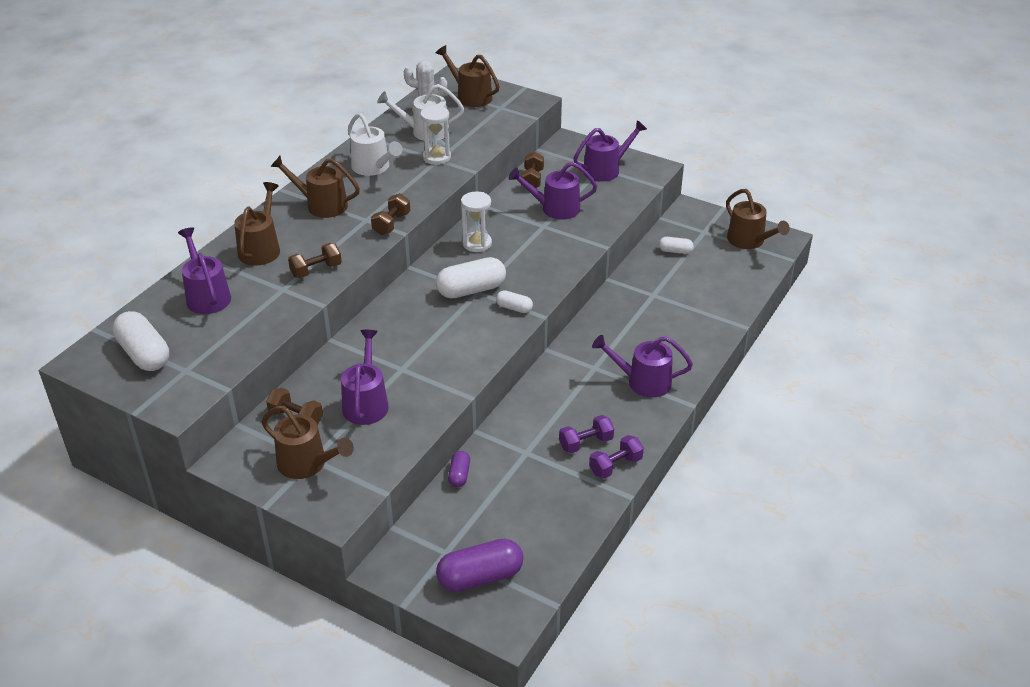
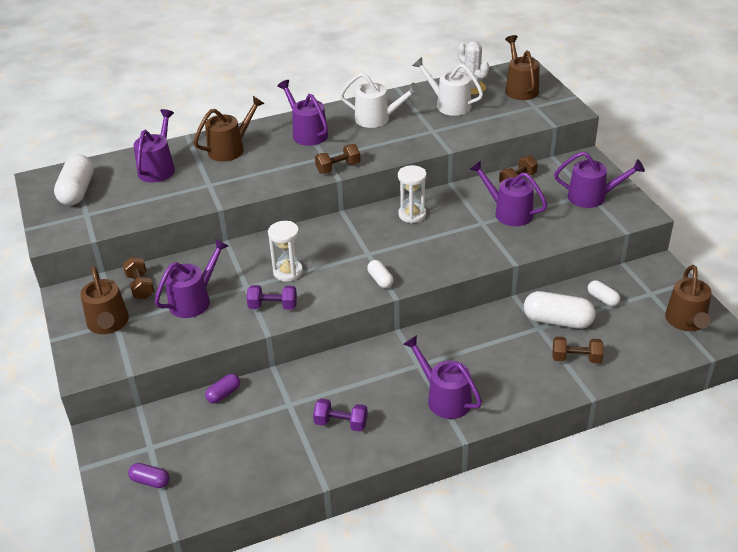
camera: 40 degrees right, 0 degrees up
brown watering can [270,156,360,218] -> purple watering can [277,80,328,146]
brown dumbbell [288,243,342,278] -> brown dumbbell moved to [553,337,603,364]
white watering can [348,113,403,176] -> white watering can turned 75 degrees counterclockwise [340,73,420,128]
white hourglass [420,105,451,165] -> white hourglass moved to [268,221,303,282]
white capsule [436,257,506,298] -> white capsule moved to [524,291,595,329]
purple capsule [436,539,523,592] -> purple capsule [128,463,169,488], size x0.53
purple dumbbell [589,435,644,478] -> purple dumbbell moved to [247,285,297,310]

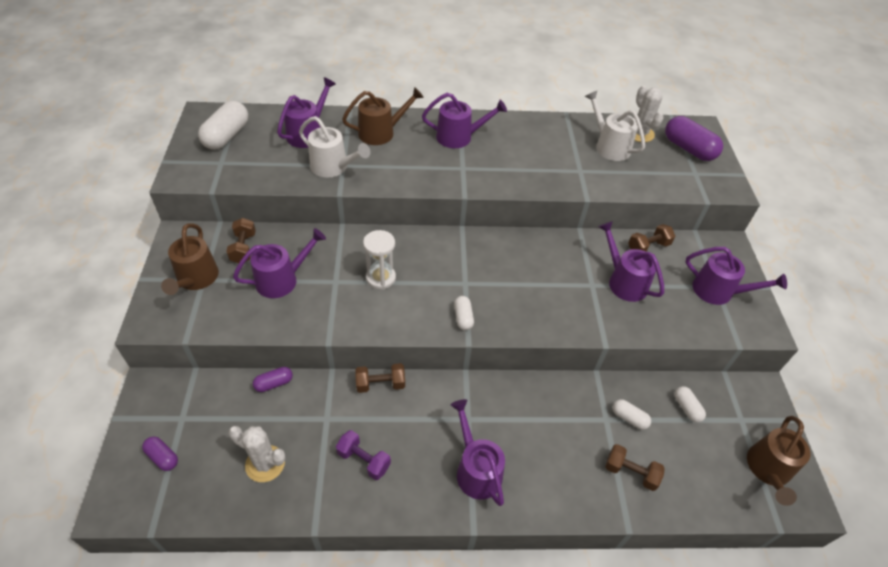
camera: 15 degrees right, 10 degrees up
purple dumbbell [247,285,297,310] -> none
purple watering can [277,80,328,146] -> purple watering can turned 105 degrees clockwise [422,93,507,148]
brown dumbbell [315,144,360,174] -> brown dumbbell moved to [355,363,405,393]
white watering can [340,73,420,128] -> white watering can moved to [299,116,371,178]
white hourglass [398,165,427,223] -> none
brown watering can [505,35,540,100] -> purple capsule [665,116,723,161]
white capsule [524,291,595,329] -> white capsule [613,399,651,430], size x0.53
none -> white cactus [229,426,286,482]

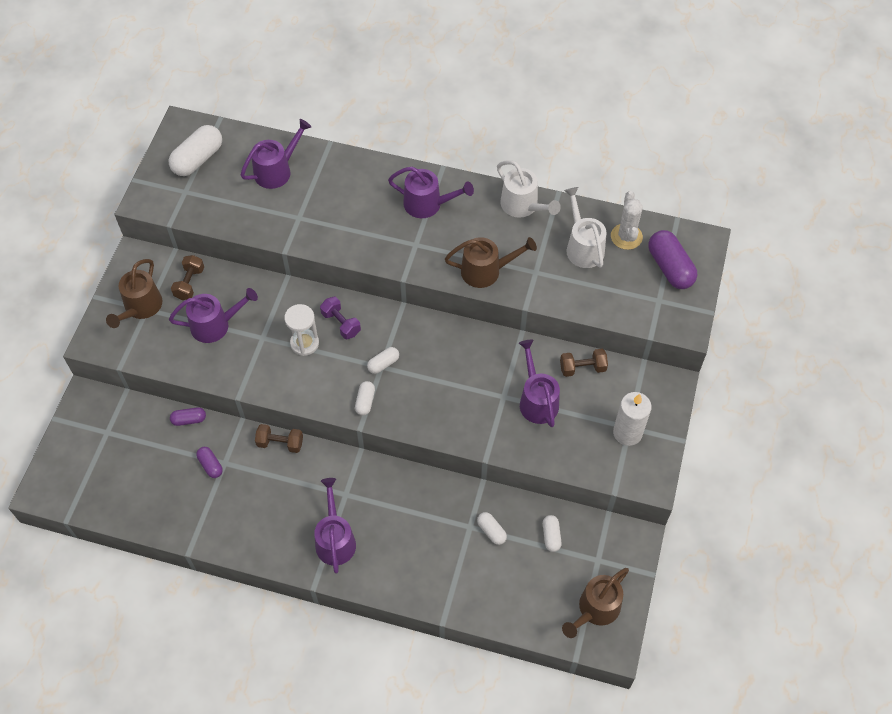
camera: 20 degrees right, 10 degrees up
purple capsule [142,436,178,471] -> purple capsule moved to [196,447,223,478]
white cactus [229,426,286,482] -> none
white watering can [299,116,371,178] -> white watering can moved to [497,160,561,218]
purple dumbbell [336,430,391,480] -> purple dumbbell moved to [320,297,361,339]
brown watering can [342,87,424,145] -> brown watering can moved to [445,237,537,288]
brown dumbbell [605,444,665,491] -> none
purple watering can [685,247,787,305] -> white candle [613,392,652,446]
none -> white capsule [367,347,399,374]

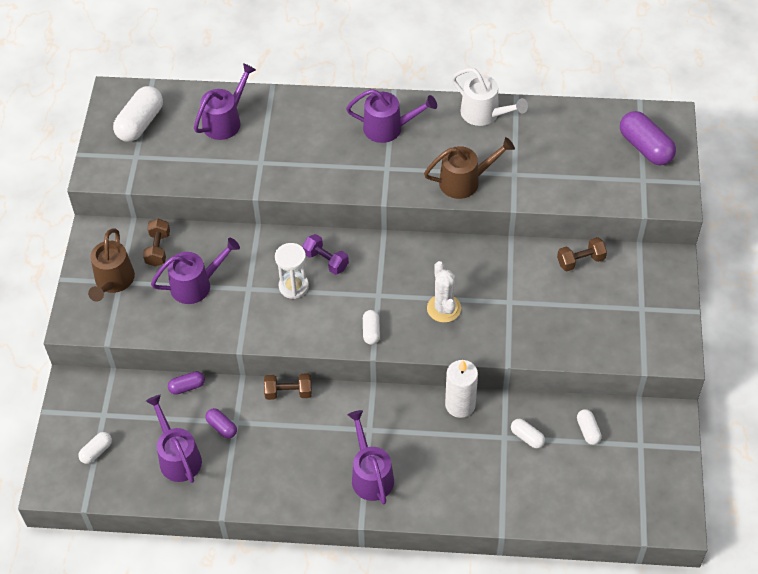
camera: 10 degrees left, 5 degrees down
white capsule [367,347,399,374] -> white capsule moved to [78,432,112,464]
purple watering can [519,340,560,427] -> purple watering can moved to [146,395,202,483]
brown watering can [562,568,629,638] -> none
white watering can [564,187,607,268] -> none
white cactus [611,191,643,250] -> white cactus moved to [427,261,461,323]
white candle [613,392,652,446] -> white candle moved to [445,360,478,418]

